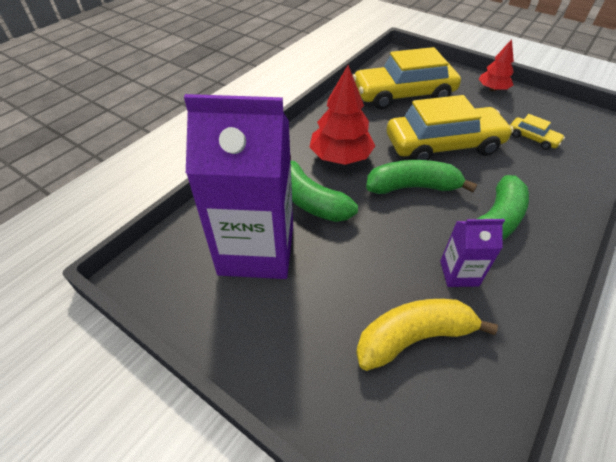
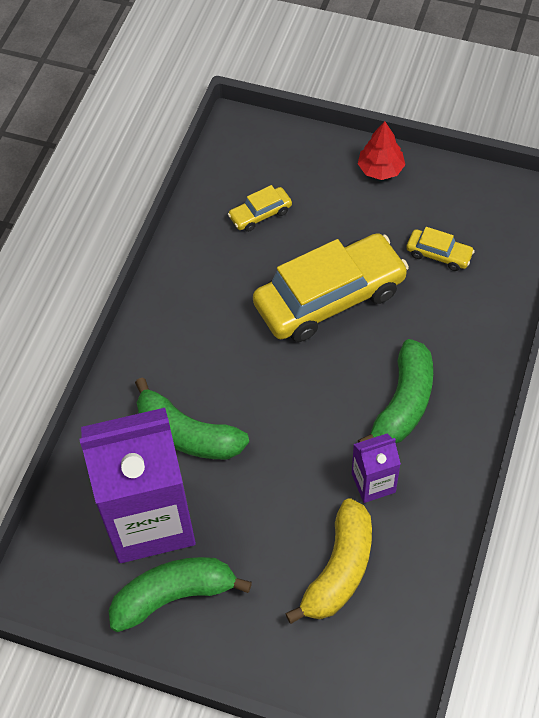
camera: 15 degrees left, 10 degrees up
red tree [310,65,375,165] -> none
yellow car [353,47,461,109] -> yellow car [228,185,292,232], size x0.44
yellow banana [356,299,498,371] -> yellow banana turned 150 degrees clockwise [285,498,372,624]
green banana [366,160,477,194] -> green banana moved to [109,557,252,632]

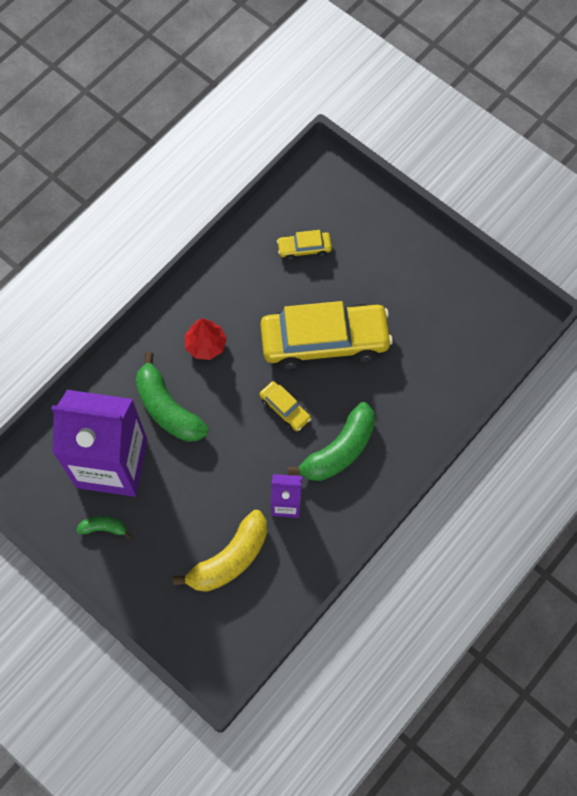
camera: 20 degrees right, 10 degrees up
green banana [109,557,252,632] -> green banana [76,516,131,539], size x0.49
red tree [358,121,405,180] -> red tree moved to [185,318,227,360]
yellow car [406,227,475,271] -> yellow car moved to [259,381,311,431]

